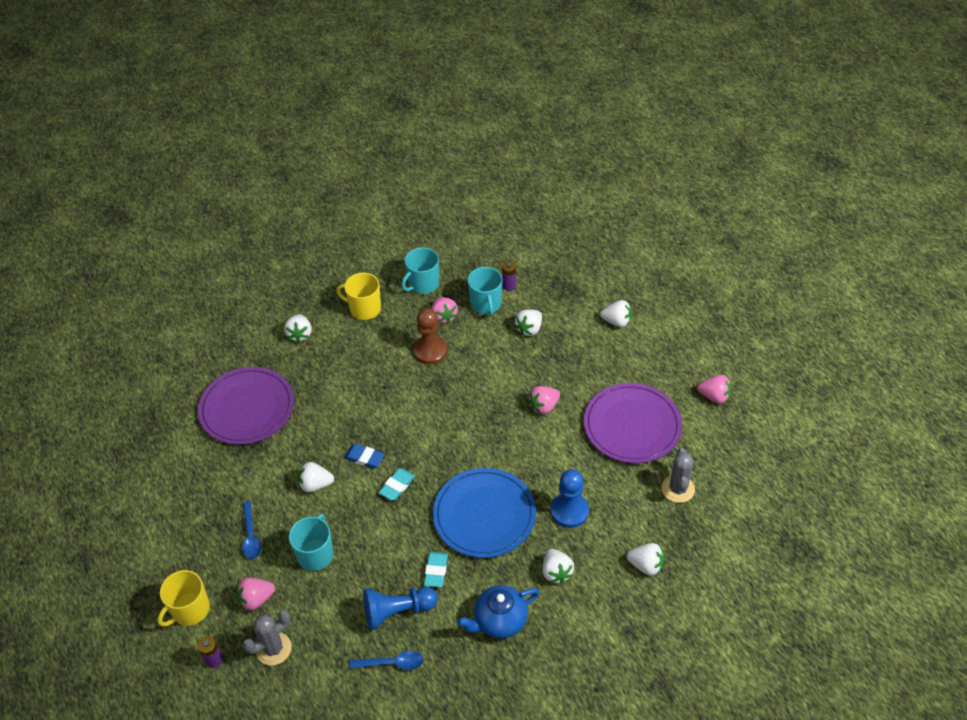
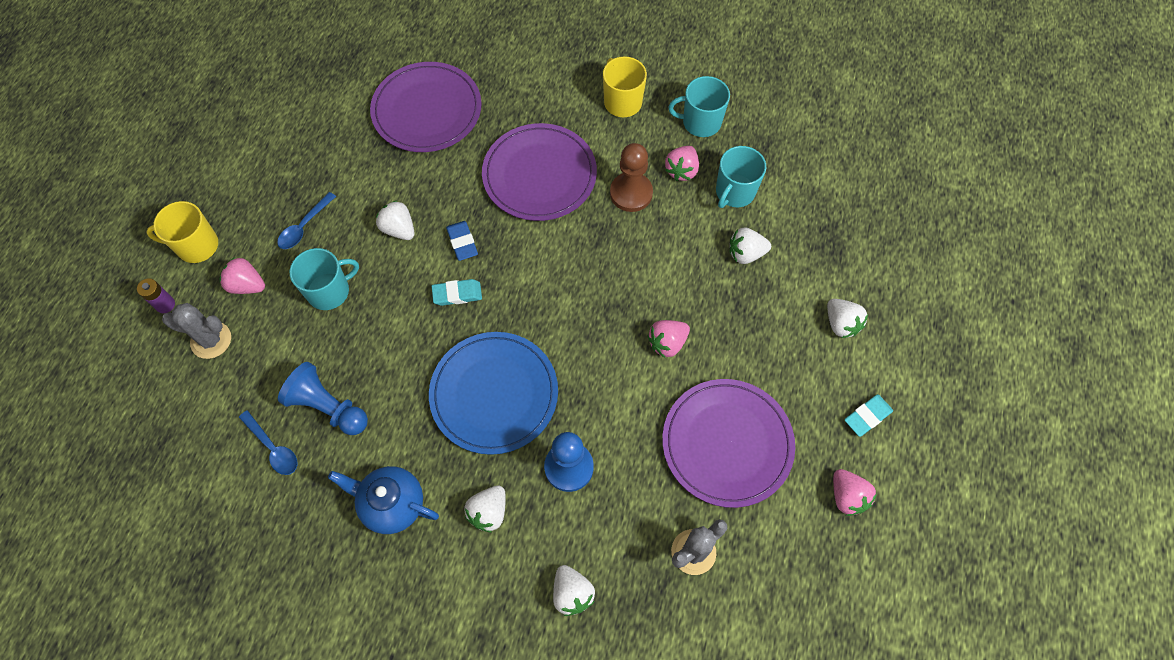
camera: 45 degrees right, 15 degrees up
white strawberry [284,314,312,342] -> none
turquoise eraser [424,552,448,587] -> turquoise eraser moved to [845,394,893,437]
purple battery [502,261,516,291] -> none
pink strawberry [528,386,560,414] -> pink strawberry turned 45 degrees counterclockwise [647,320,690,358]
none -> purple plate [482,123,597,221]

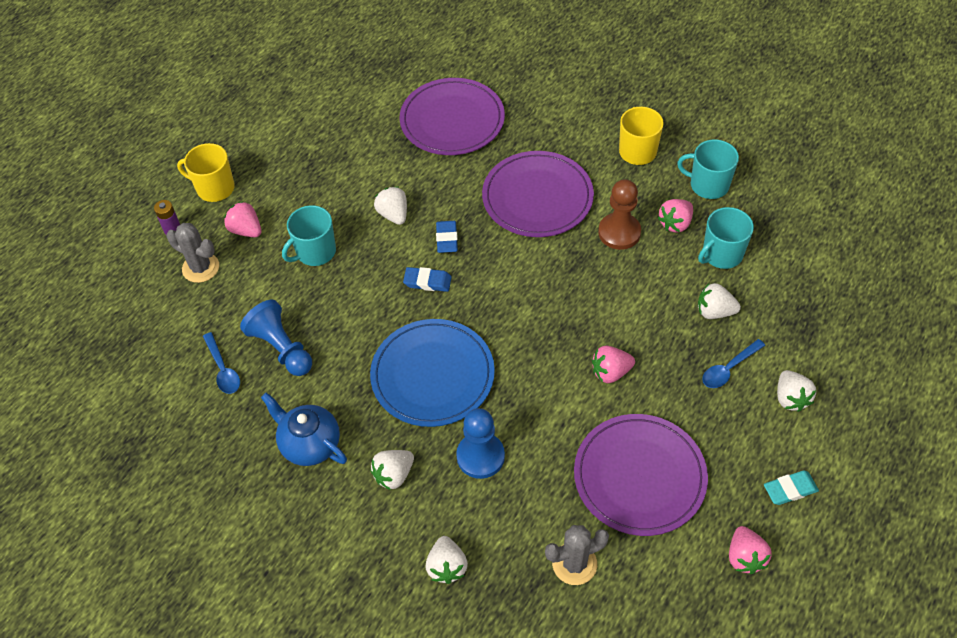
camera: 20 degrees right, 10 degrees down
blue spoon [277,192,336,249] -> blue spoon moved to [702,339,765,388]
turquoise mug [290,248,359,310] -> turquoise mug turned 150 degrees clockwise [282,205,336,266]
turquoise eraser [432,279,482,306] -> blue eraser [403,267,452,292]

